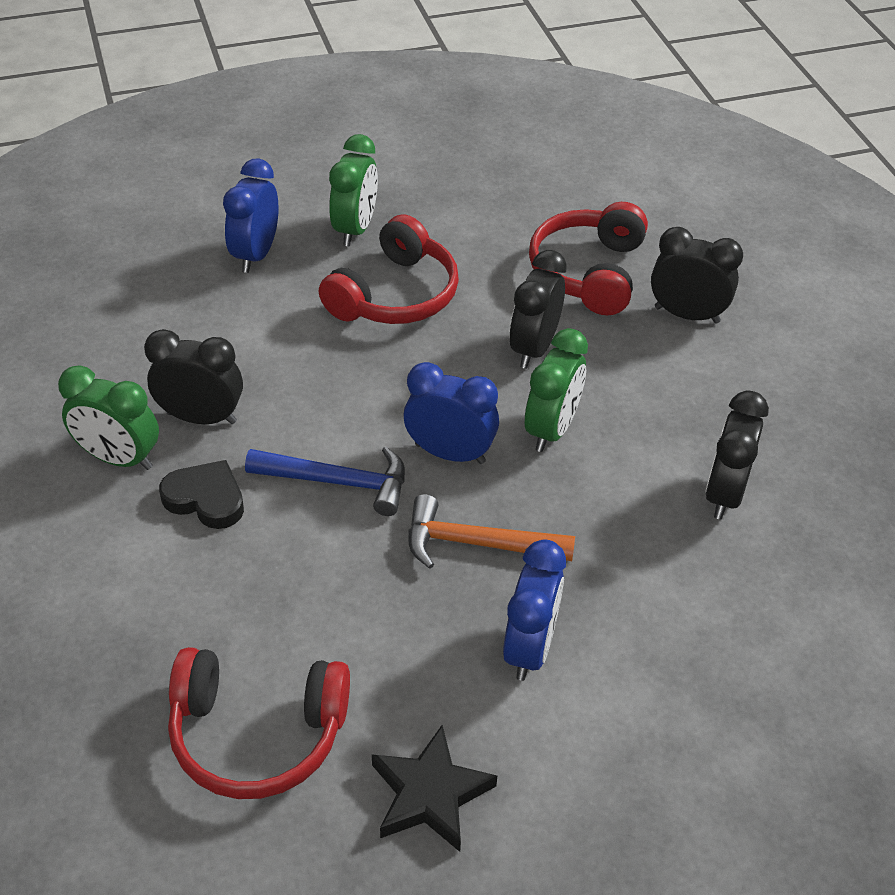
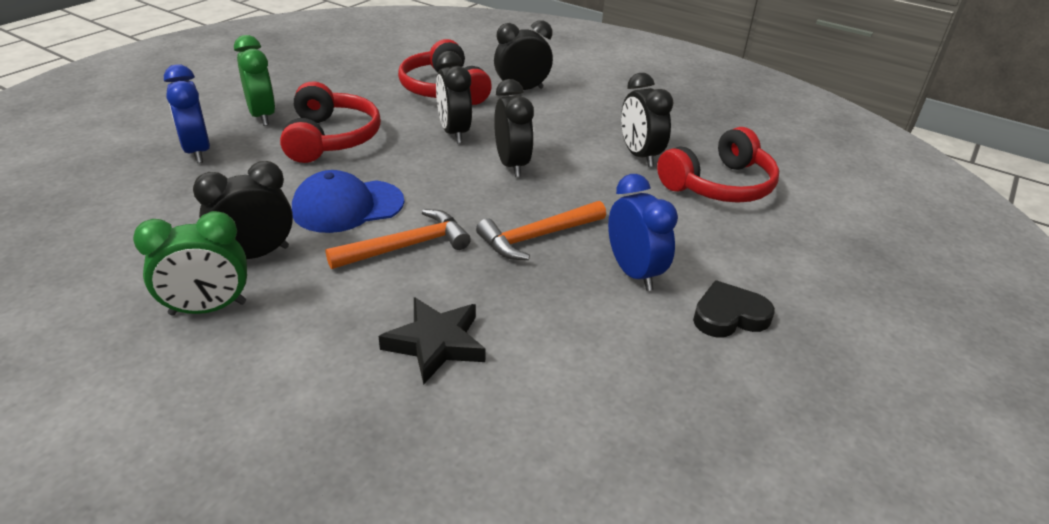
camera: 40 degrees left, 10 degrees down
black heart [159,460,244,529] -> black heart moved to [693,280,775,337]
red headphones [168,647,350,799] -> red headphones moved to [657,127,779,203]
blue hammer [245,447,405,516] -> orange hammer [325,209,471,269]
black star [372,725,497,852] -> black star moved to [379,297,486,384]
blue clock [404,362,499,464] -> none
green clock [525,328,588,452] -> black clock [494,79,534,177]
none -> blue cap [292,170,404,233]

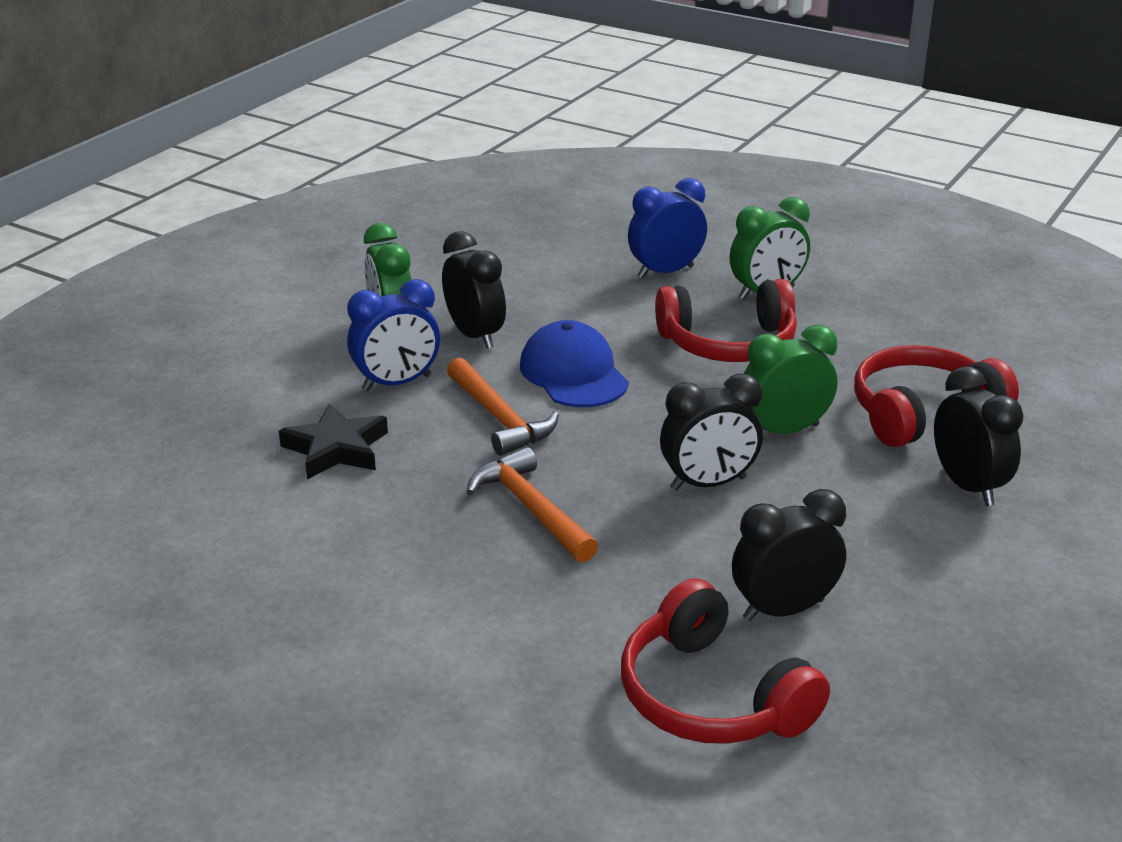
camera: 90 degrees right, 5 degrees down
black clock [436,51,472,143] -> green clock [744,325,837,434]
blue clock [608,174,678,291] -> blue clock moved to [347,279,440,391]
black heart [693,280,775,337] -> none

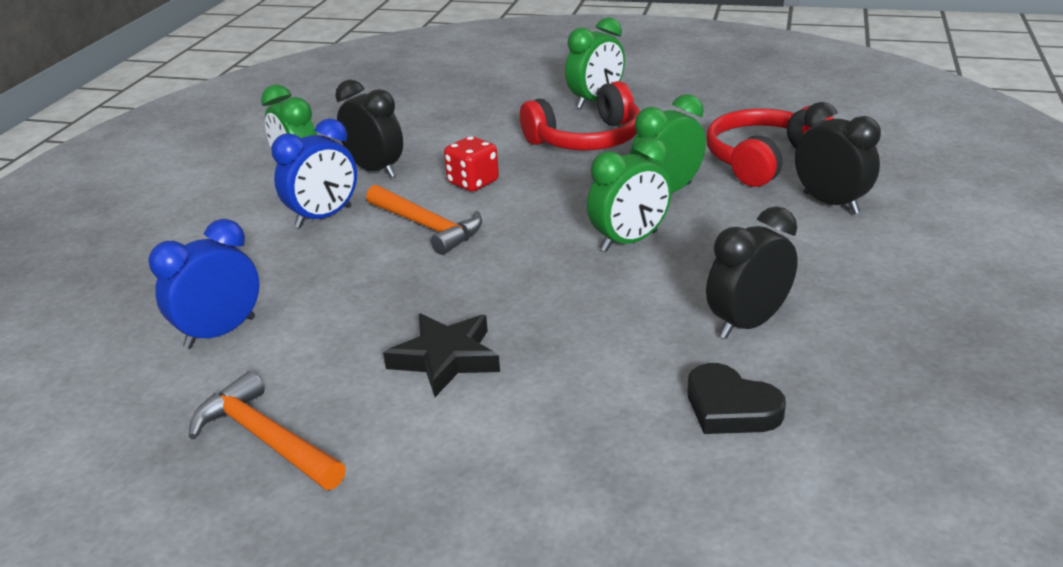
camera: 15 degrees left, 0 degrees up
black star [279,403,388,479] -> black star moved to [383,313,500,397]
orange hammer [467,447,598,562] -> orange hammer moved to [189,371,346,490]
blue cap [520,320,629,407] -> red dice [444,136,499,192]
red headphones [621,578,830,744] -> black heart [688,363,786,434]
blue clock [628,178,707,279] -> blue clock moved to [148,219,259,349]
black clock [660,374,763,491] -> green clock [587,137,672,252]

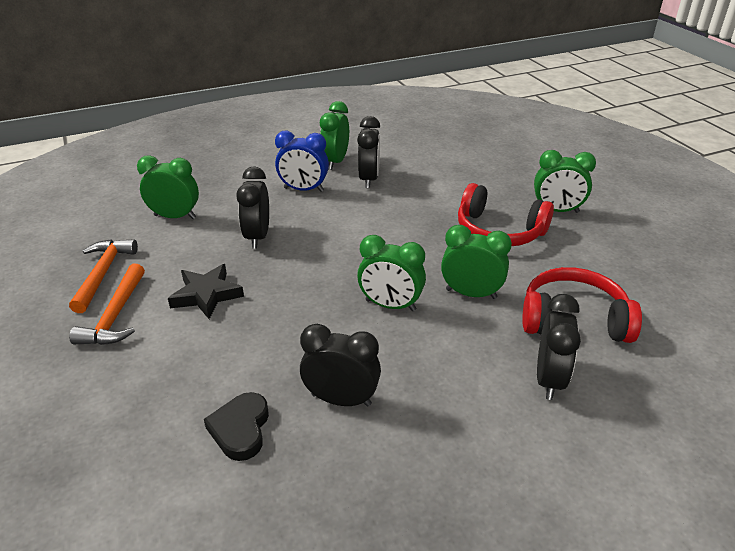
camera: 50 degrees right, 5 degrees up
blue clock [148,219,259,349] -> green clock [137,155,199,219]
orange hammer [366,185,482,255] -> orange hammer moved to [69,264,145,345]
red dice [444,136,499,192] -> none
none -> black clock [236,166,269,248]

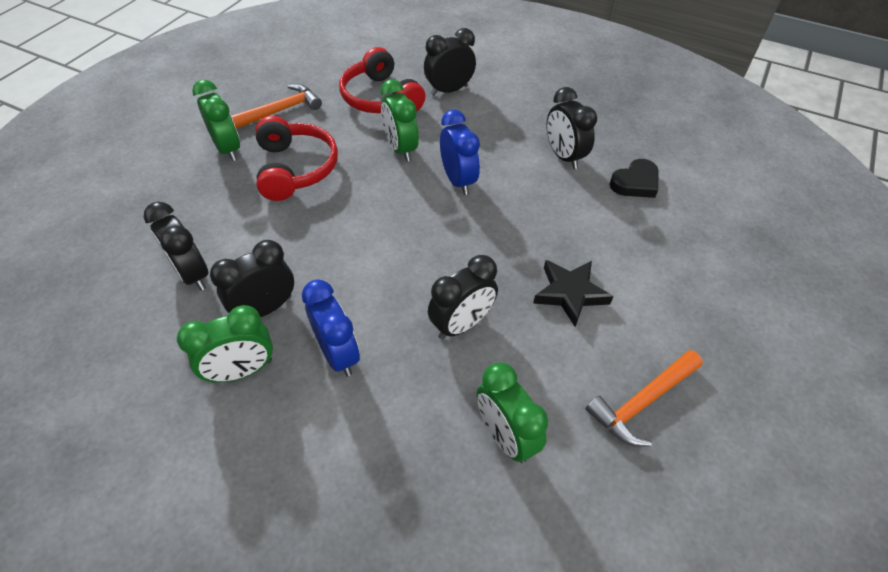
camera: 130 degrees left, 15 degrees up
orange hammer [69,264,145,345] -> orange hammer moved to [231,84,322,129]
green clock [357,235,426,311] -> blue clock [440,110,480,195]
none -> black clock [144,202,209,291]

